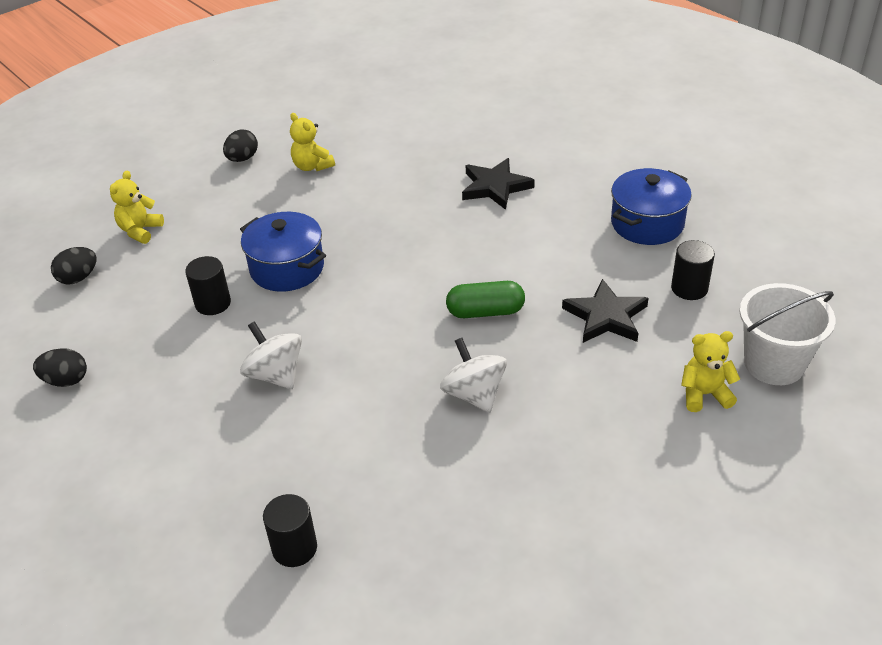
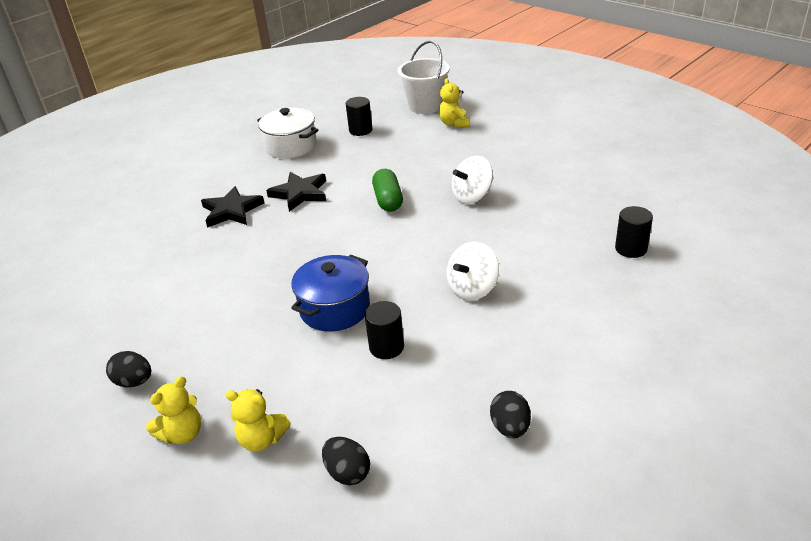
camera: 95 degrees left, 5 degrees down
yellow teddy bear [290,113,335,171] -> yellow teddy bear moved to [146,376,201,444]
black star [562,279,648,343] -> black star moved to [266,172,326,212]
blue pot [611,168,692,245] -> white pot [257,108,318,158]

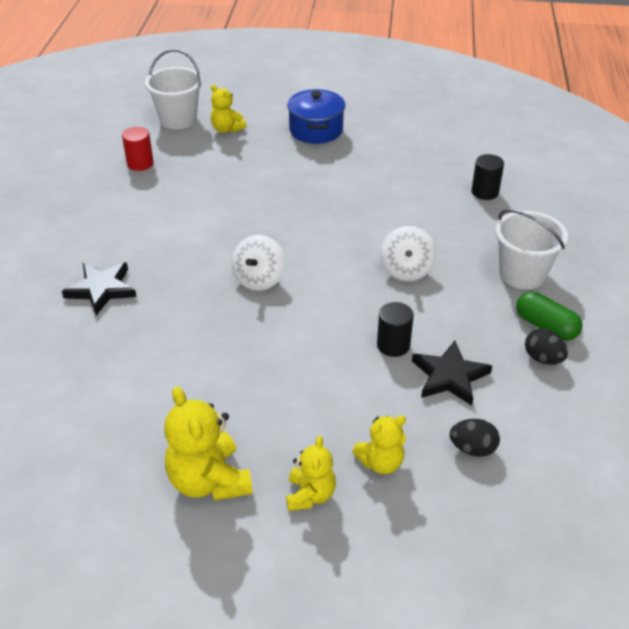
camera: 40 degrees left, 5 degrees up
black egg [106,351,151,387] -> yellow teddy bear [164,387,253,501]
white pot [257,108,318,158] -> none
black star [266,172,326,212] -> black star moved to [412,341,492,406]
blue pot [291,255,370,331] -> blue pot moved to [287,89,345,144]
black cylinder [346,97,372,136] -> red cylinder [122,127,153,171]
green capsule [372,169,403,212] -> green capsule moved to [516,291,583,341]
white spinning top [452,155,493,204] -> white spinning top moved to [232,235,285,291]
none -> white bucket [495,209,568,289]

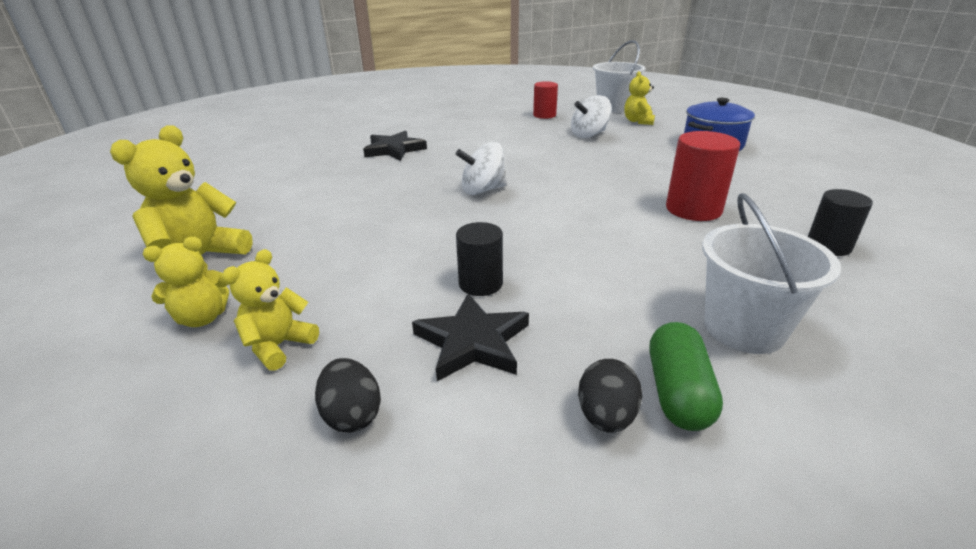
camera: 55 degrees right, 10 degrees down
yellow teddy bear [352,415,406,474] -> yellow teddy bear turned 90 degrees clockwise [222,249,319,371]
white spinning top [381,226,436,281] -> white spinning top moved to [571,95,612,138]
none -> red cylinder [666,131,740,221]

